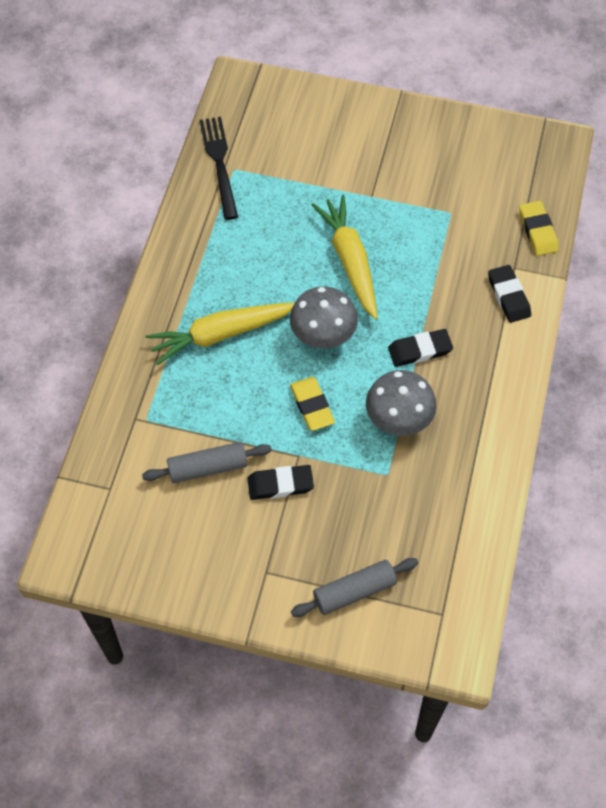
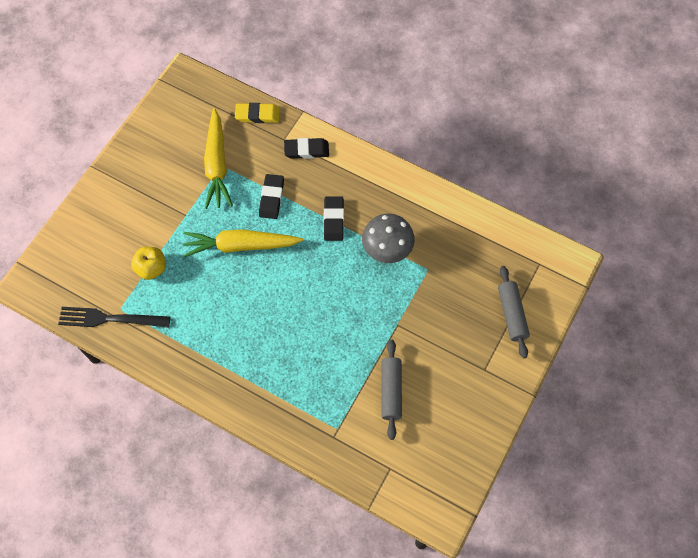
camera: 75 degrees left, 5 degrees up
yellow carrot [145,302,295,365] -> yellow carrot moved to [204,108,233,209]
black eraser [247,465,314,500] -> black eraser moved to [259,174,284,219]
grey mushroom [290,286,358,349] -> none
yellow eraser [290,377,335,431] -> none
none -> yellow apple [131,247,166,280]

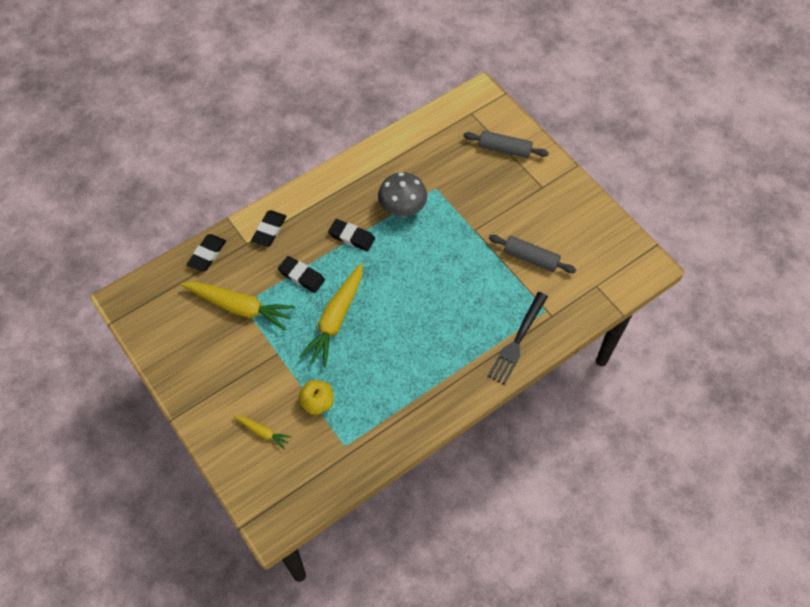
camera: 65 degrees left, 5 degrees down
black fork [58,307,171,328] -> black fork moved to [487,292,548,385]
yellow eraser [235,103,280,123] -> black eraser [187,234,226,272]
none -> yellow carrot [233,415,292,449]

